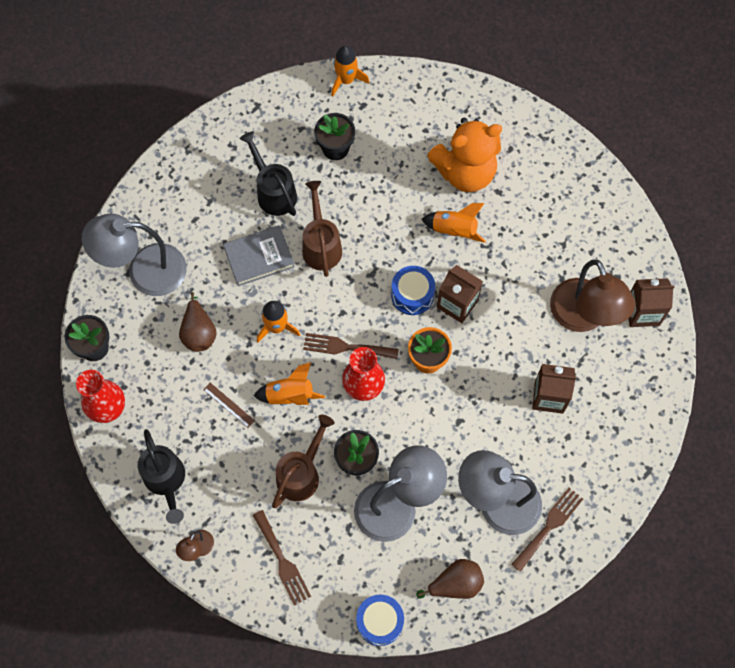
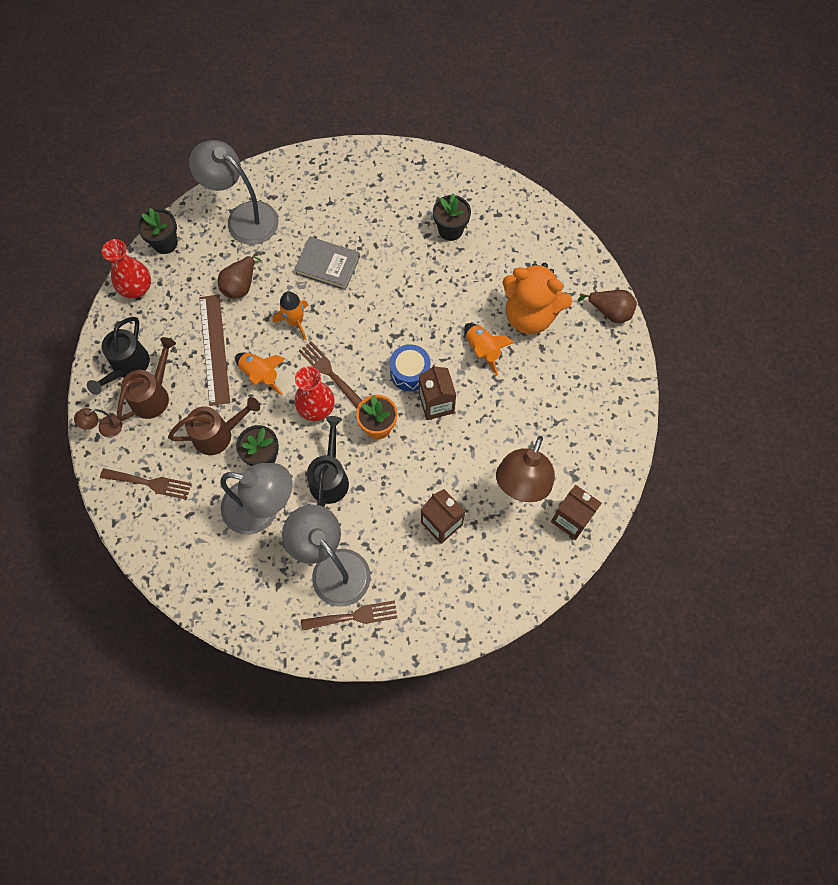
camera: 40 degrees right, 0 degrees up
brown ruler [203,383,255,428] -> brown ruler [199,295,230,406], size x2.19
black watering can [239,131,297,216] -> black watering can moved to [307,416,349,507]
brown fork [253,510,311,606] -> brown fork turned 90 degrees counterclockwise [100,468,192,500]
brown watering can [302,181,342,277] -> brown watering can moved to [117,337,176,421]
orange rocket [331,45,369,97] -> none
blue drum [356,594,404,646] -> none
brown pear [416,559,484,599] -> brown pear moved to [578,290,637,323]

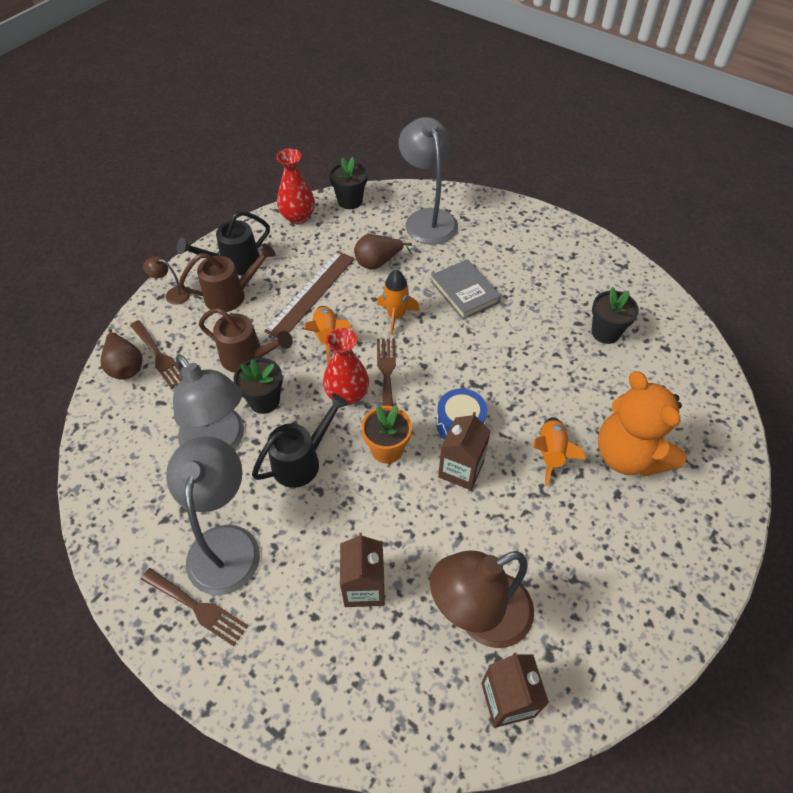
camera: 40 degrees right, 15 degrees down
brown pear [578,290,637,323] -> brown pear moved to [101,329,142,380]

